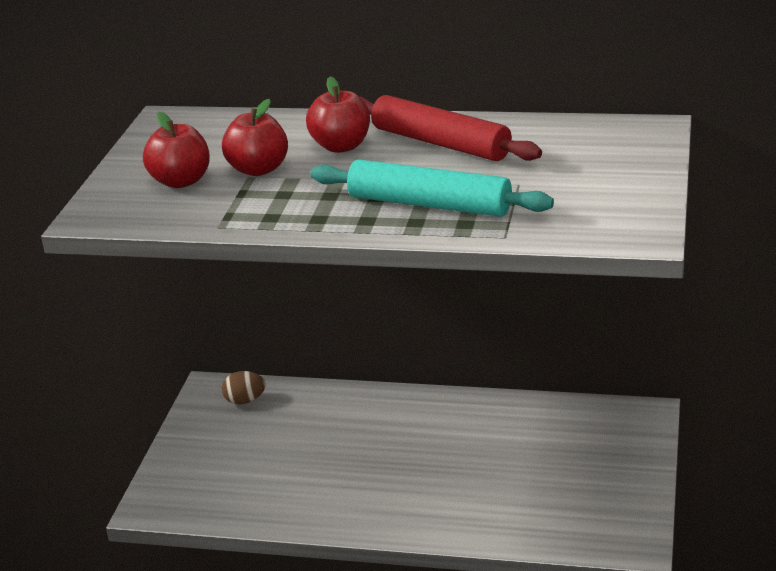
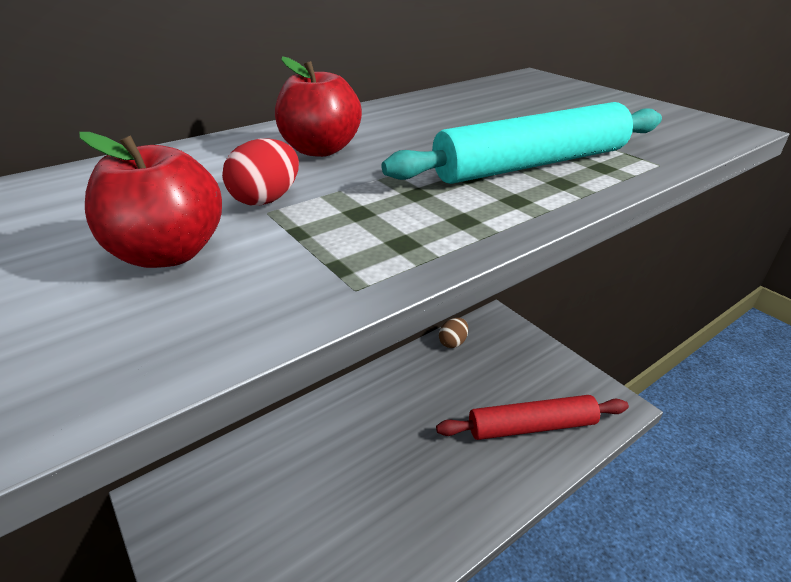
camera: 50 degrees left, 5 degrees up
red apple [222,99,288,176] -> red egg [222,139,299,206]
brown egg [222,371,265,404] -> brown egg moved to [439,318,468,348]
red rolling pin [360,95,542,161] -> red rolling pin moved to [436,395,629,440]

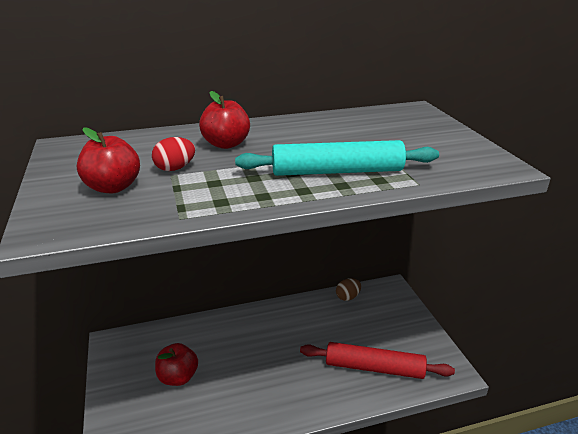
camera: 20 degrees right, 5 degrees down
none -> red apple [155,343,198,386]

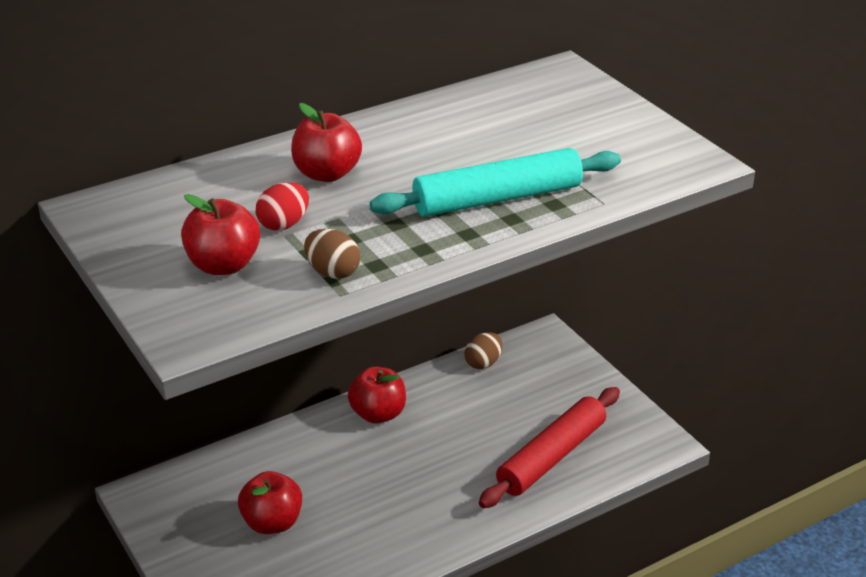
camera: 15 degrees left, 5 degrees up
red rolling pin [300,342,455,379] -> red rolling pin turned 45 degrees counterclockwise [479,387,620,508]
none -> brown egg [304,229,360,279]
none -> red apple [348,366,406,424]

